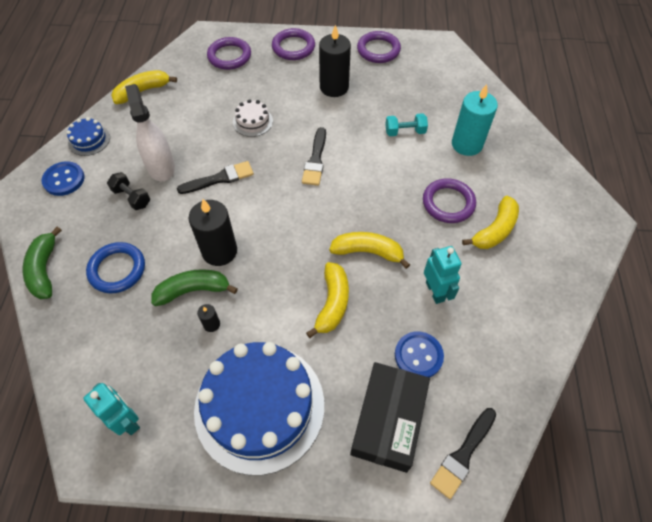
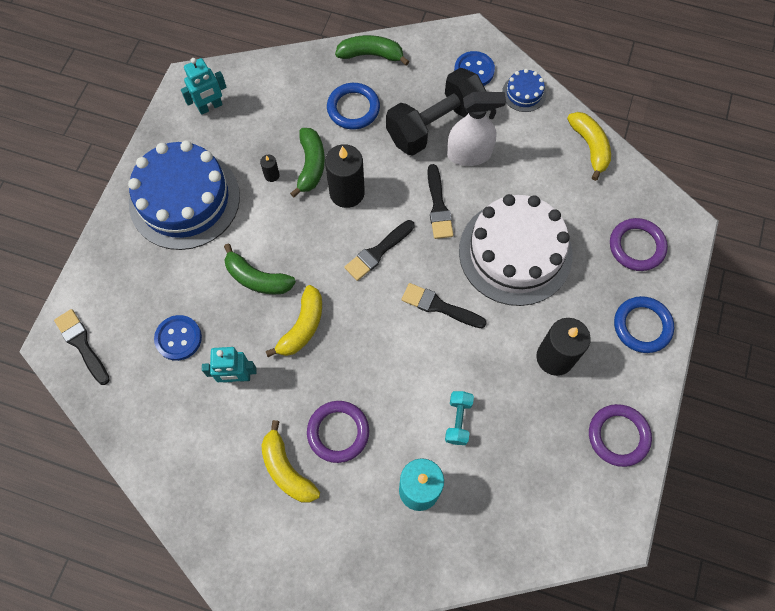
camera: 105 degrees right, 10 degrees up
black dumbbell [107,172,150,210] -> black dumbbell [386,68,487,156], size x2.22
white cake [233,99,273,137] -> white cake [459,194,573,306], size x2.37
purple ring [272,28,315,60] -> blue ring [614,296,674,353]
yellow banana [306,262,349,338] -> green banana [224,244,296,294]
black box [350,362,430,473] -> none
none -> black brush [345,220,414,281]

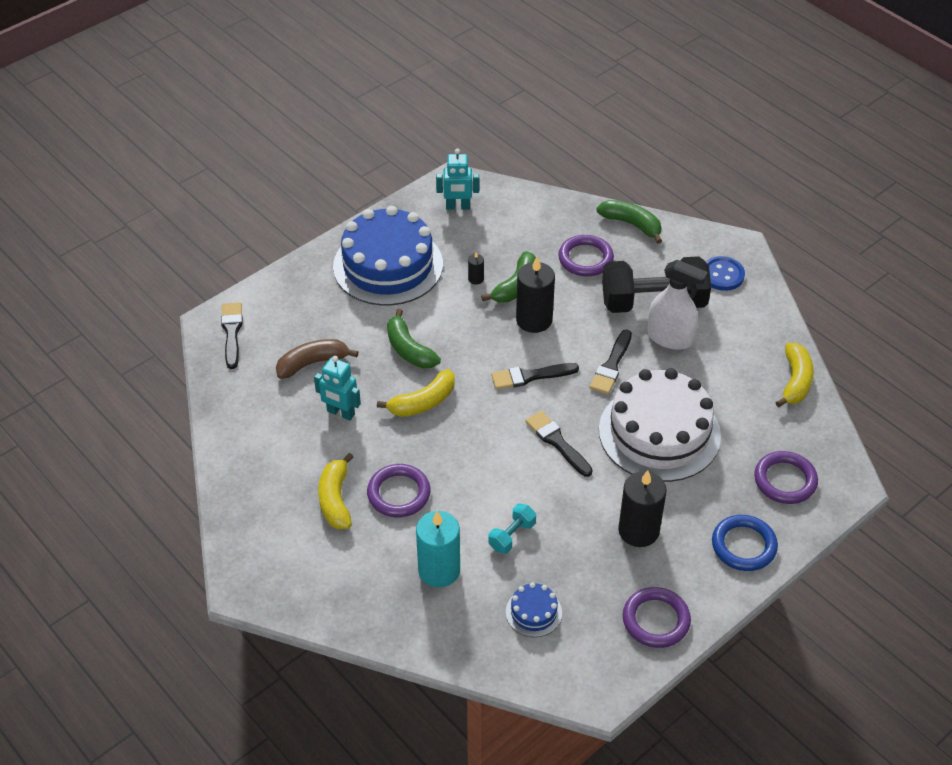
camera: 30 degrees right, 20 degrees down
blue button [154,315,202,361] -> brown banana [276,339,358,379]
blue ring [327,83,380,129] -> purple ring [558,235,614,276]
blue cake [502,69,546,112] -> blue cake moved to [506,582,562,637]

